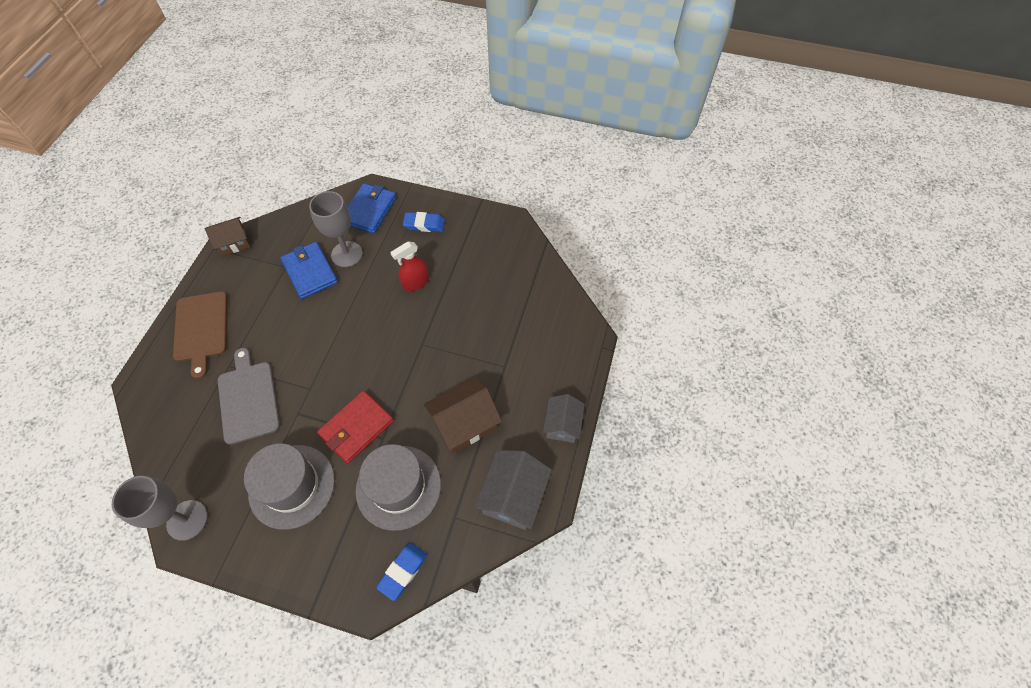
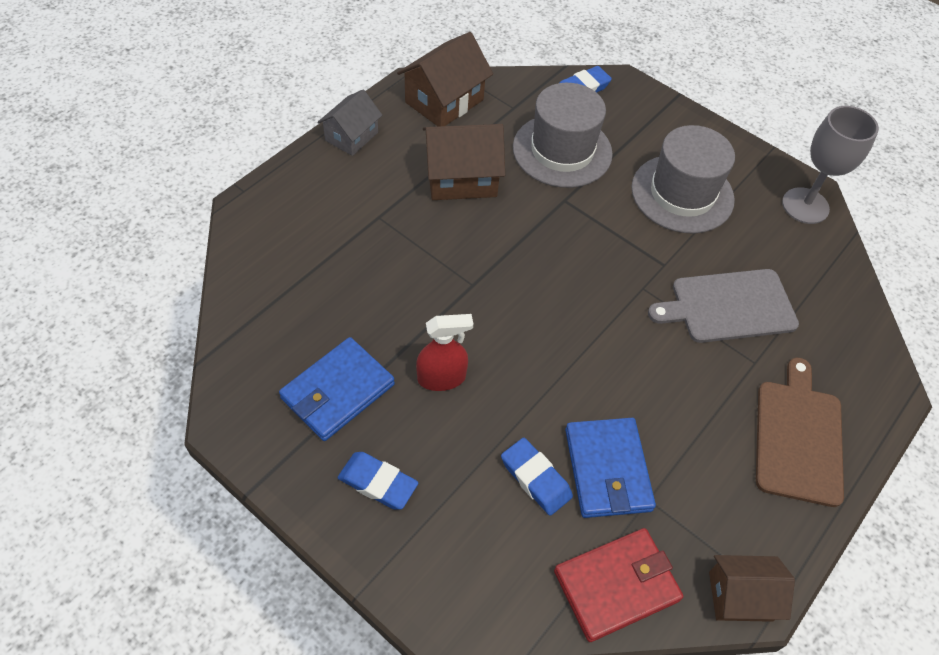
camera: 160 degrees left, 5 degrees down
grey cutting board [218,348,280,445] -> grey cutting board turned 75 degrees clockwise [648,269,799,343]
grey goblet [309,191,363,267] -> blue eraser [501,438,573,516]
red wallet [317,391,394,463] -> red wallet moved to [554,528,683,642]
blue wallet [348,183,396,233] -> blue wallet moved to [279,337,395,441]
grey house [474,450,552,530] -> brown house [397,32,493,127]

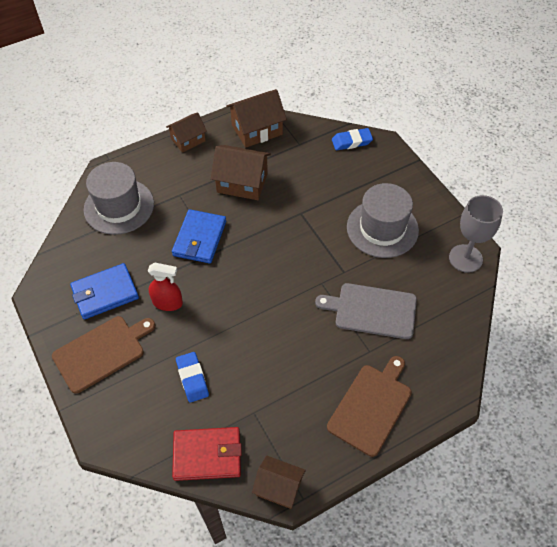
camera: 25 degrees right, 0 degrees up
grey house [318,90,382,156] -> brown house [166,112,207,153]
blue eraser [338,452,418,510] -> brown cutting board [52,316,155,394]
grey hat [513,83,613,188] -> grey hat moved to [84,162,154,235]
blue wallet [565,418,656,518] -> blue wallet moved to [172,209,226,264]

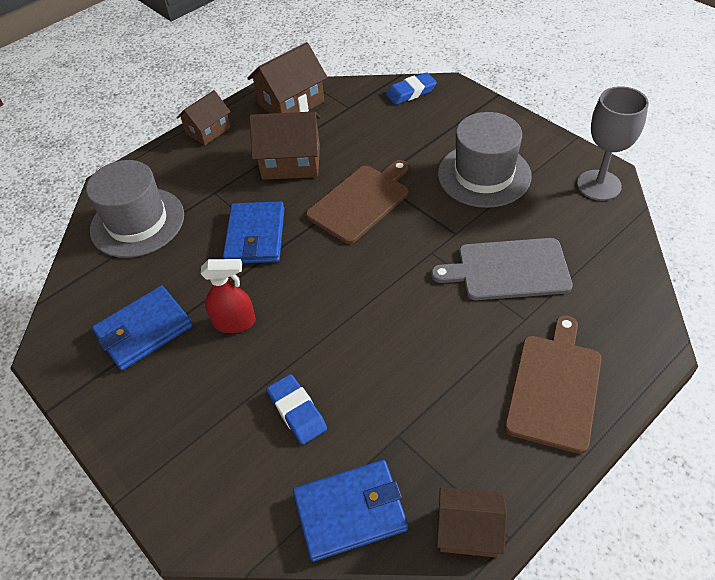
camera: 10 degrees left, 5 degrees down
brown cutting board [52,316,155,394] -> brown cutting board moved to [306,160,409,244]
red wallet [172,427,242,481] -> blue wallet [293,460,408,562]

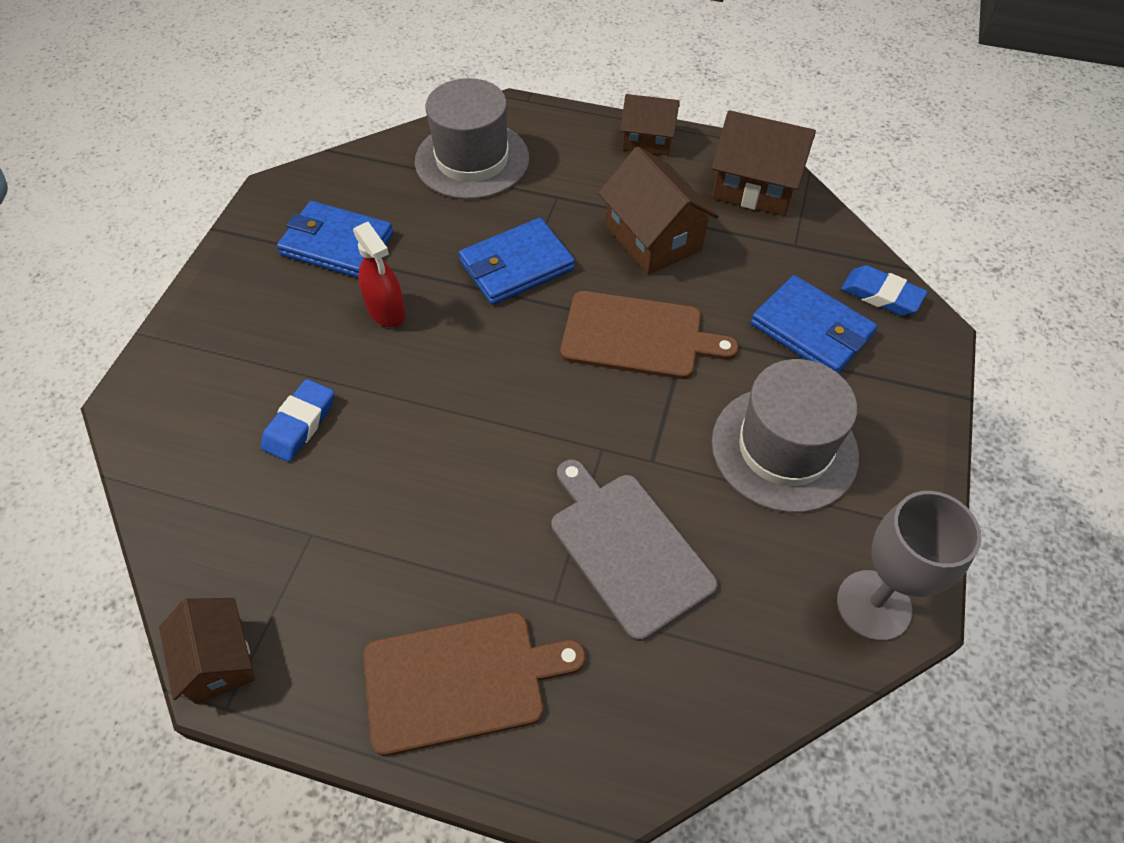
camera: 55 degrees right, 5 degrees up
blue wallet [293,460,408,562] -> blue wallet moved to [751,275,877,373]

